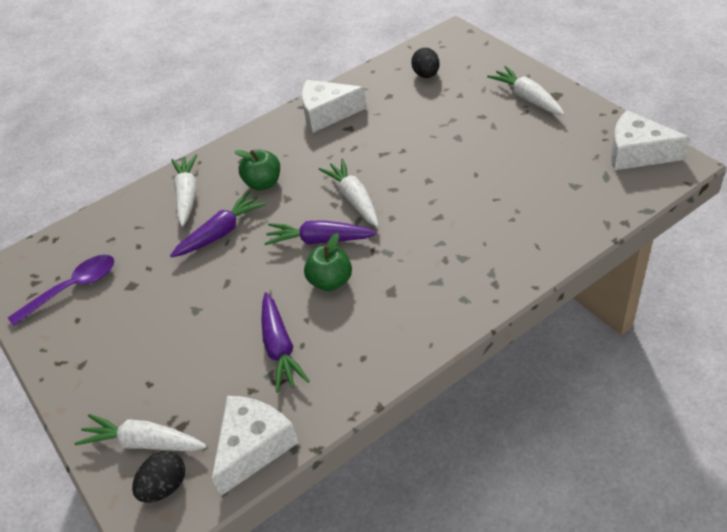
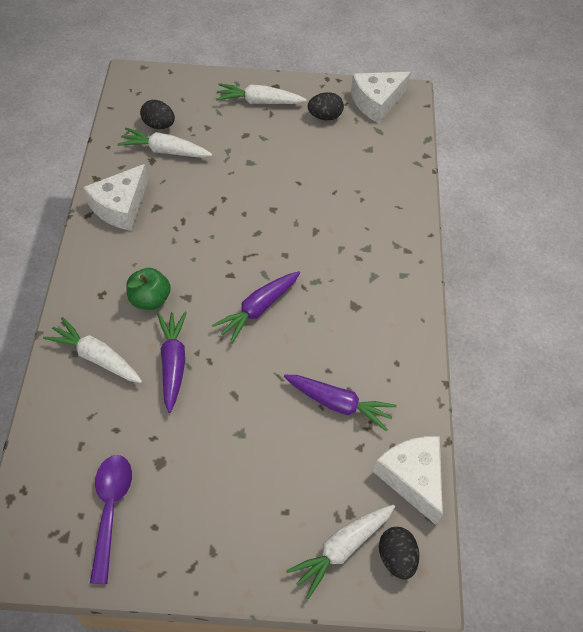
camera: 60 degrees left, 10 degrees up
green apple [304,233,352,291] -> none
white carrot [319,158,379,227] -> white carrot moved to [118,128,212,158]
none -> black egg [308,92,344,120]

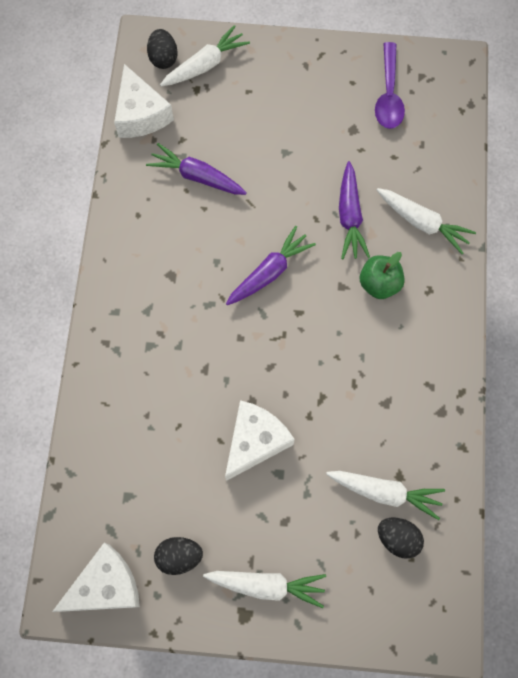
camera: 175 degrees left, 15 degrees up
white cheese [83,164,148,231] -> white cheese moved to [225,400,295,481]

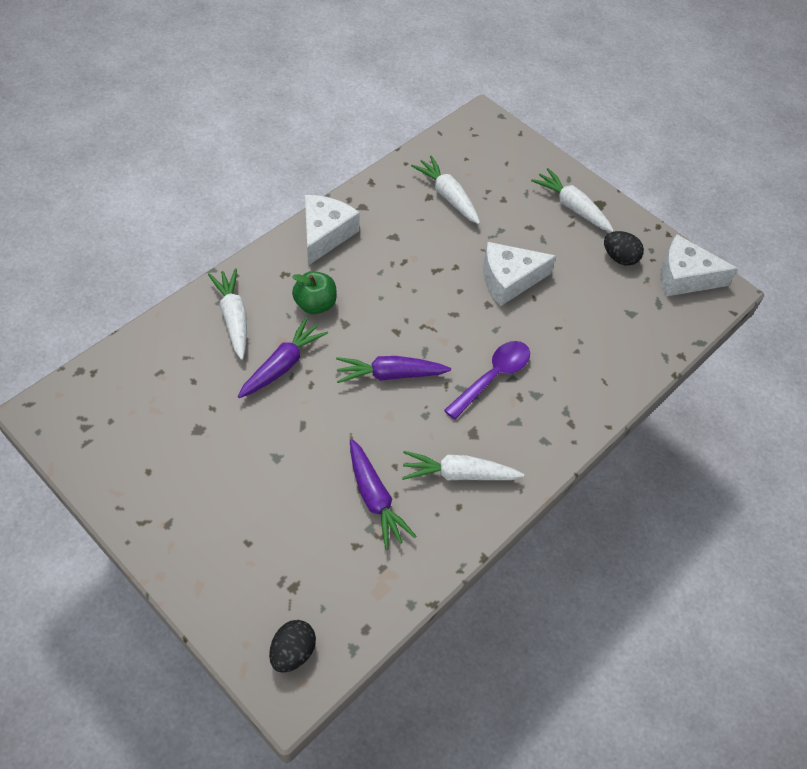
camera: 145 degrees left, 15 degrees down
white cheese [114,64,174,138] -> white cheese moved to [305,195,360,265]
white carrot [160,25,250,86] -> white carrot moved to [402,451,524,480]
purple spoon [375,42,405,129] -> purple spoon moved to [444,341,530,420]
black egg [378,518,424,559] -> none

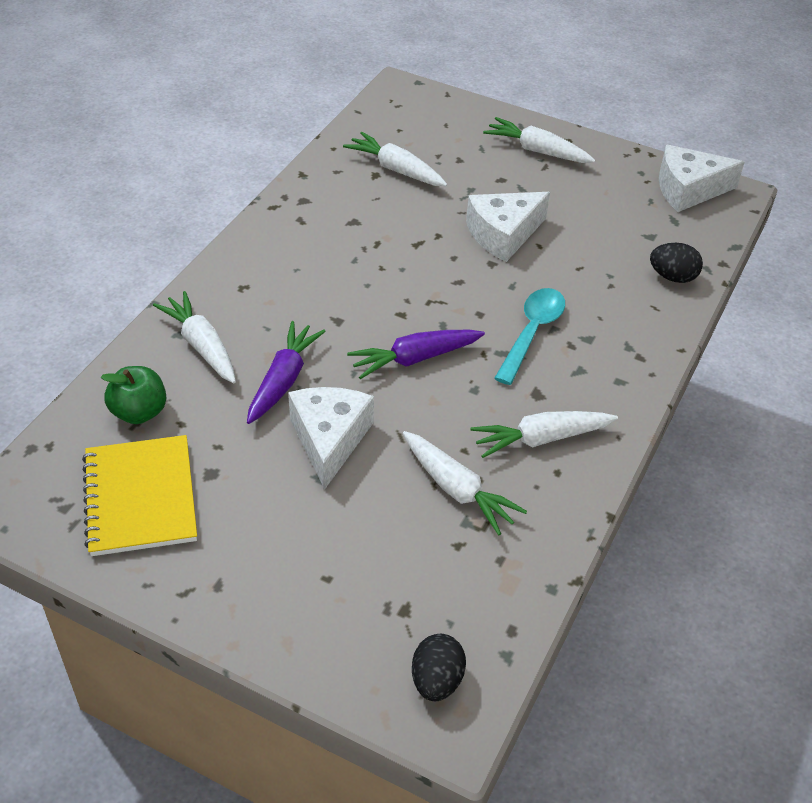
camera: 15 degrees left, 10 degrees down
green apple [292,271,337,314] -> green apple moved to [101,366,166,424]
white cheese [305,195,360,265] -> white cheese moved to [288,387,374,490]
purple carrot [350,439,416,550] -> white carrot [403,431,527,535]
purple spoon [444,341,530,420] -> turquoise spoon [494,288,565,385]
black egg [604,231,644,266] -> black egg moved to [650,243,703,283]
none -> yellow notebook [82,435,197,556]

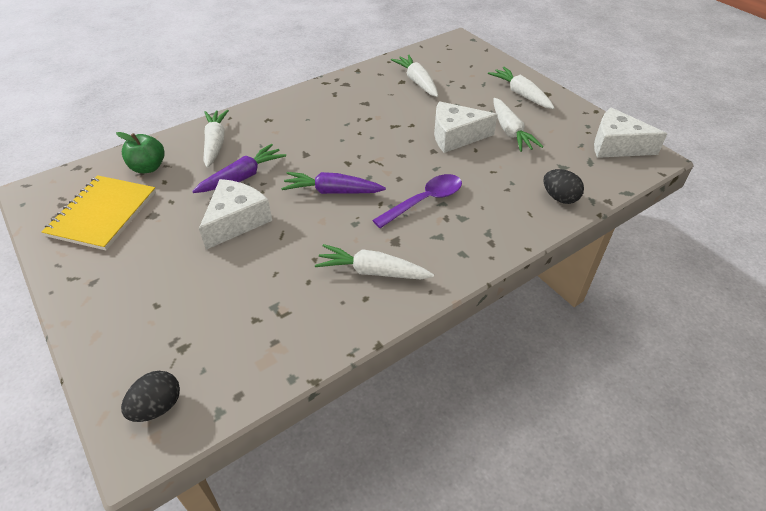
camera: 30 degrees right, 0 degrees up
white carrot [403,431,527,535] -> white carrot moved to [493,98,543,152]
turquoise spoon [494,288,565,385] -> purple spoon [372,174,462,228]

